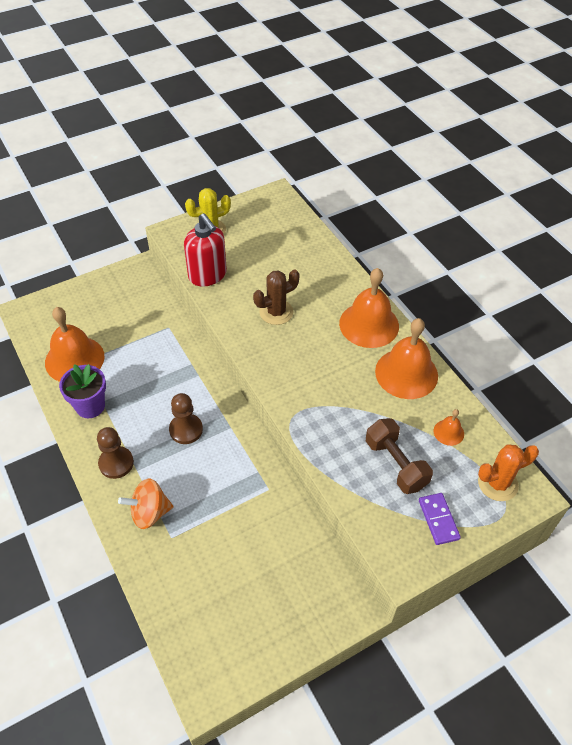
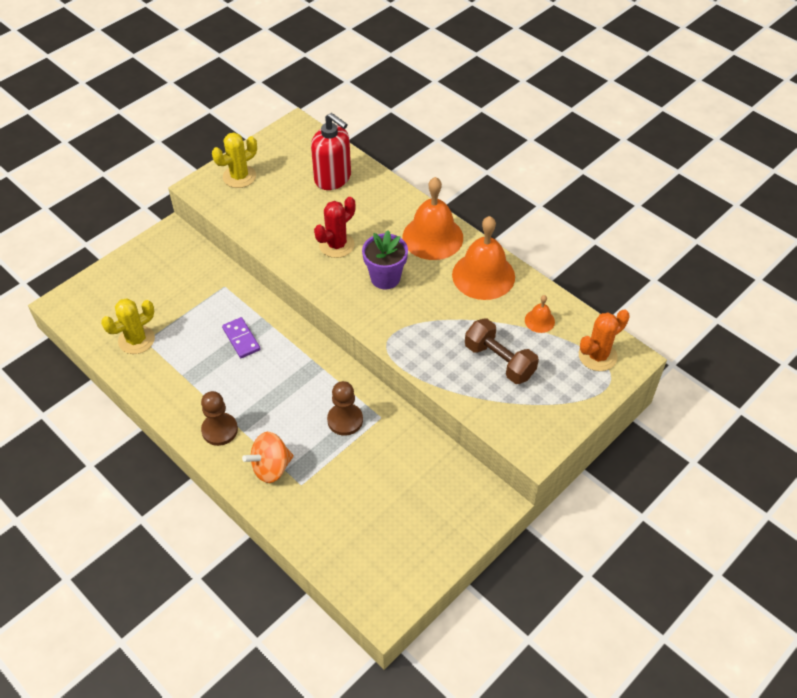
camera: 15 degrees left, 0 degrees up
orange bell [45,307,105,382] -> yellow cactus [101,298,155,354]
purple flower pot [59,364,106,418] -> purple flower pot moved to [362,230,408,289]
brown pawn [169,393,203,444] -> brown pawn moved to [327,381,363,436]
red soap dispenser [184,213,227,287] -> red soap dispenser moved to [311,113,351,190]
brown cactus [253,269,300,325] -> red cactus [314,197,355,258]
purple domino [419,493,461,545] -> purple domino moved to [222,317,260,358]

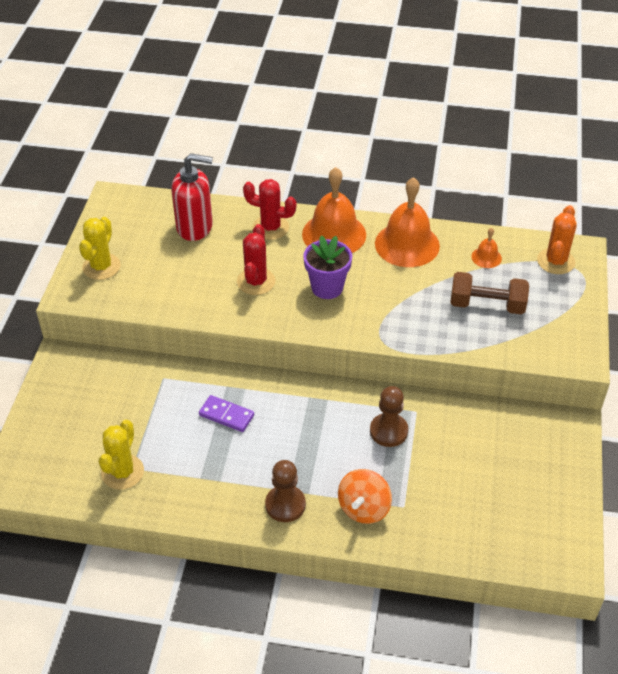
camera: 35 degrees left, 5 degrees down
none -> red cactus [243,179,296,240]

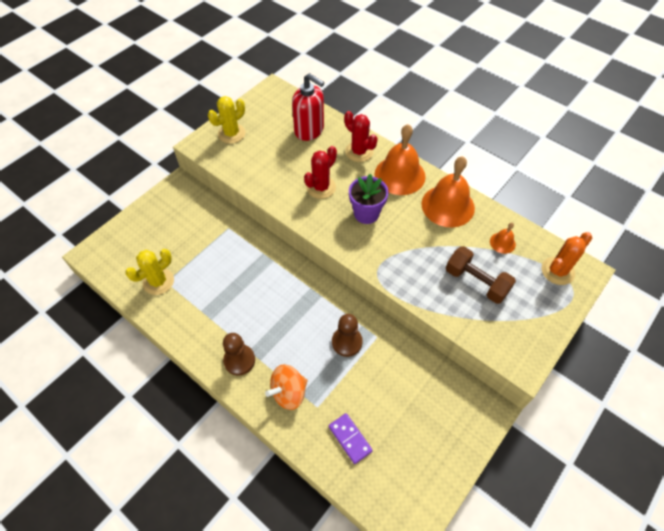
camera: 30 degrees right, 10 degrees up
purple domino [199,395,254,432] -> purple domino moved to [329,413,373,464]

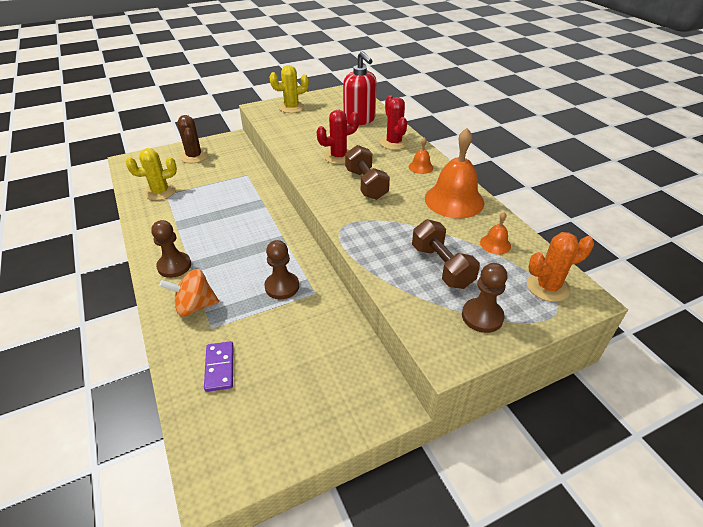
camera: 25 degrees right, 15 degrees down
purple flower pot [349,174,389,224] -> brown dumbbell [345,145,390,200]
orange bell [374,124,426,195] -> orange bell [409,137,433,174], size x0.46
none -> brown cactus [177,115,208,163]
none -> brown pawn [462,263,508,333]

